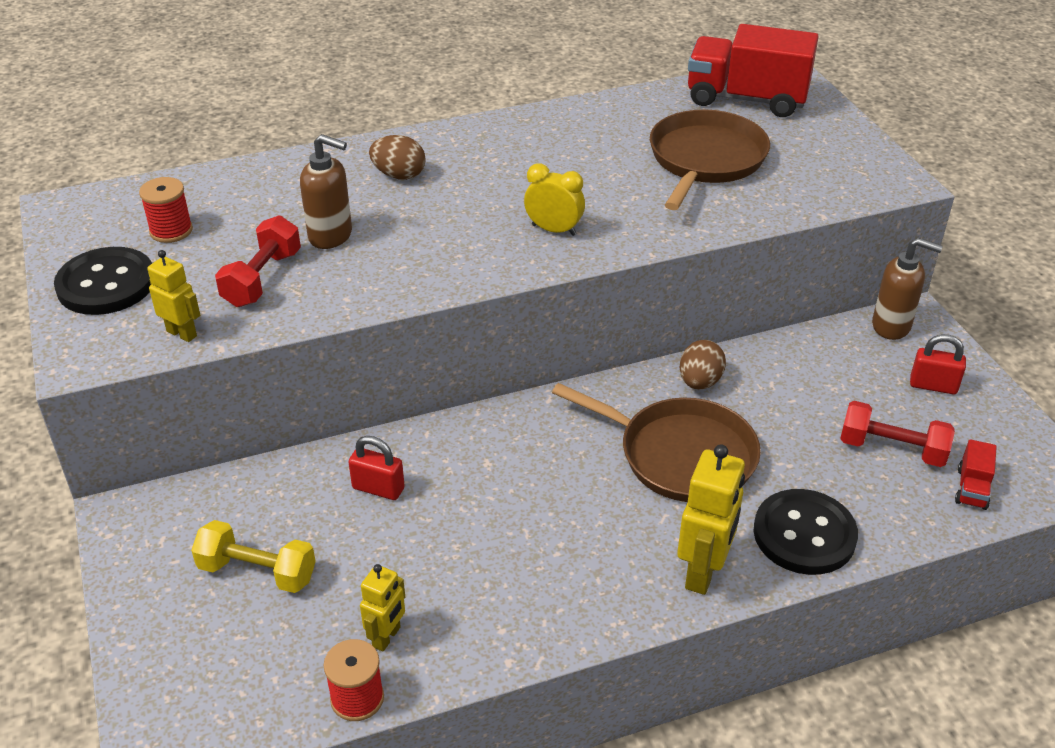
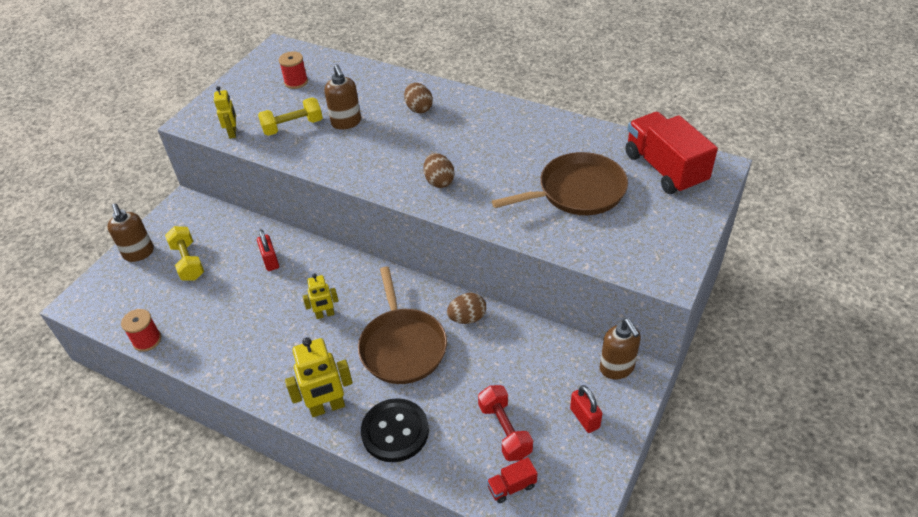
camera: 50 degrees right, 5 degrees up
black button [54,247,152,315] -> none
red dumbbell [215,215,301,307] -> yellow dumbbell [258,98,323,136]
yellow robot [360,564,405,652] -> yellow robot moved to [303,273,338,319]
yellow clock [524,163,585,236] -> brown egg [423,153,455,188]
none -> brown soap dispenser [107,204,154,262]

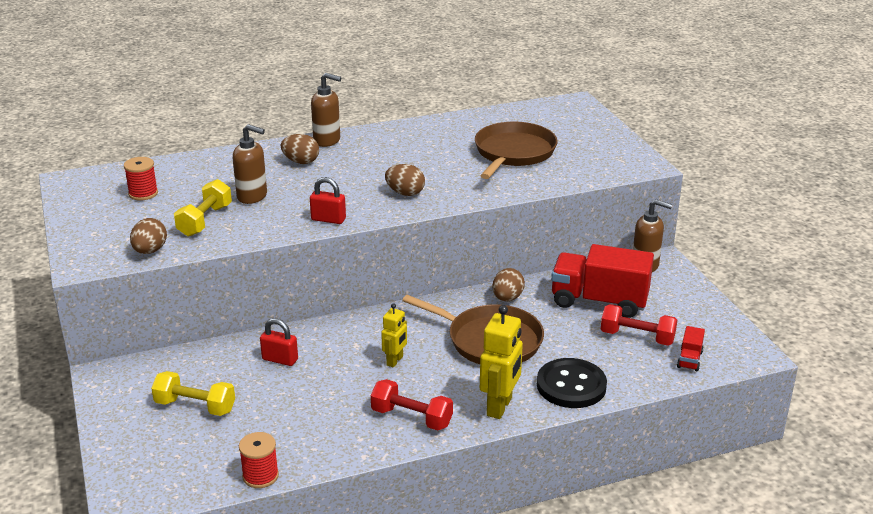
camera: 50 degrees left, 15 degrees down
brown soap dispenser [107,204,154,262] -> brown soap dispenser moved to [311,73,341,147]
yellow robot [214,86,236,139] -> brown egg [130,218,167,254]
red padlock [570,385,603,433] -> red padlock moved to [310,177,346,224]
red truck [626,112,718,194] -> red truck moved to [551,244,654,318]
none -> red dumbbell [371,379,453,430]

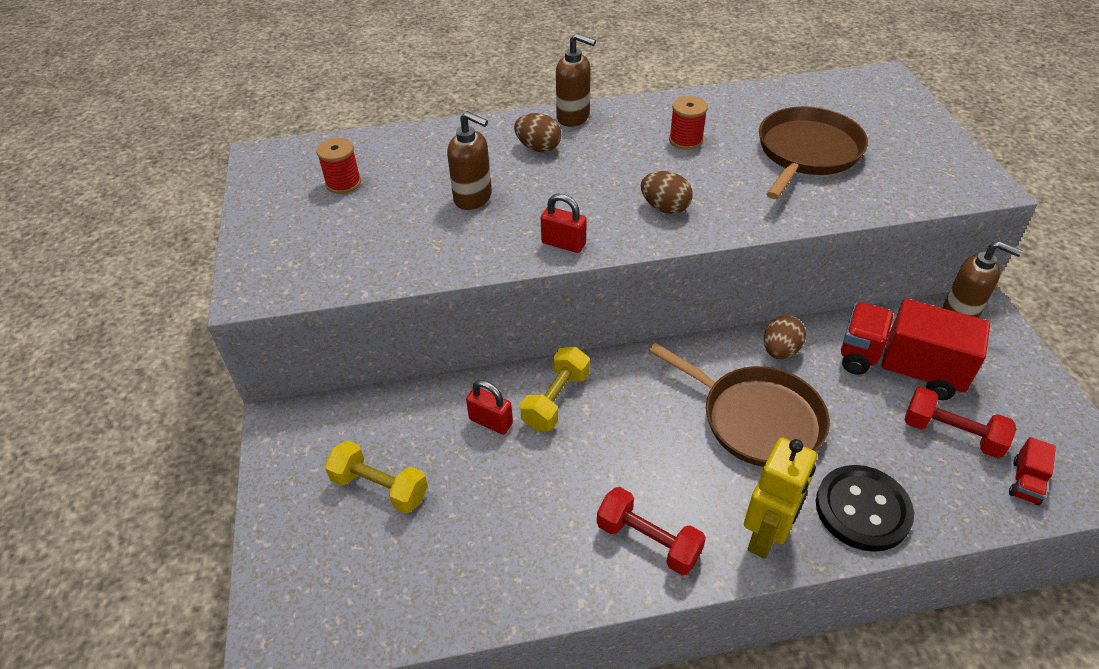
camera: 10 degrees right, 15 degrees up
brown egg [130,218,167,254] -> none
yellow dumbbell [174,179,232,237] -> yellow dumbbell moved to [520,347,590,431]
red spool [239,432,279,488] -> red spool moved to [669,96,708,150]
yellow robot [381,304,407,368] -> none

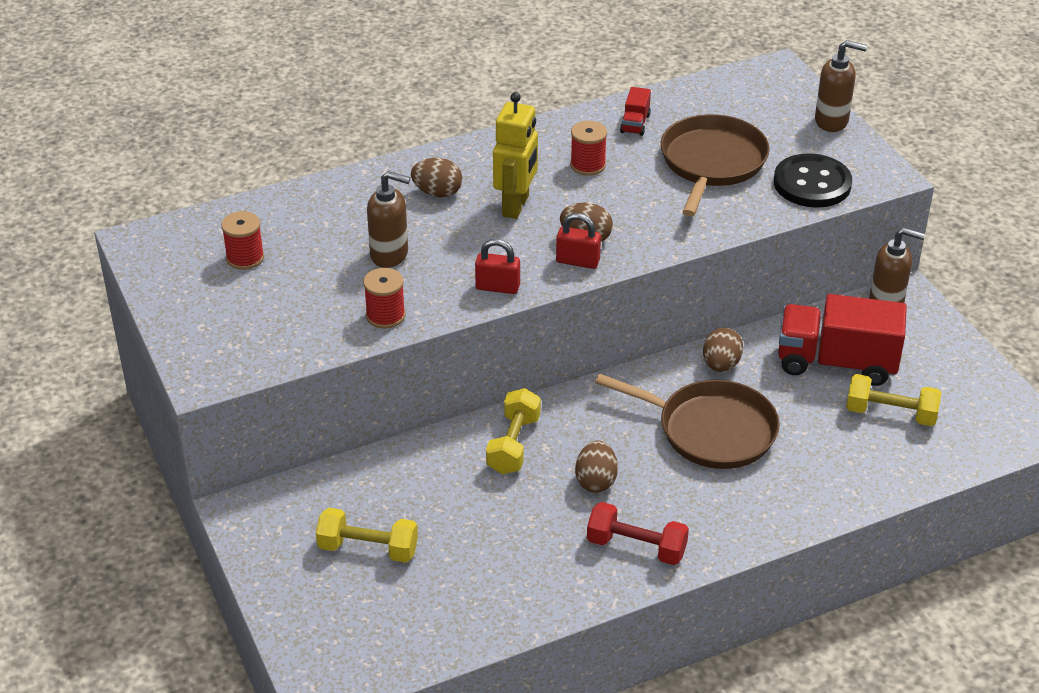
camera: 15 degrees left, 5 degrees down
red padlock [466,380,513,434] -> red padlock moved to [556,213,601,269]
brown soap dispenser [556,33,596,127] -> brown soap dispenser moved to [815,40,867,132]
yellow robot [744,437,817,559] -> yellow robot moved to [493,92,538,219]
black button [816,465,914,552] -> black button moved to [774,153,852,208]
red dumbbell [905,387,1016,458] -> yellow dumbbell [846,374,941,426]
red truck [1009,437,1056,505] -> red truck moved to [620,87,651,136]
none -> red spool [363,268,405,329]
none -> brown egg [575,441,618,493]

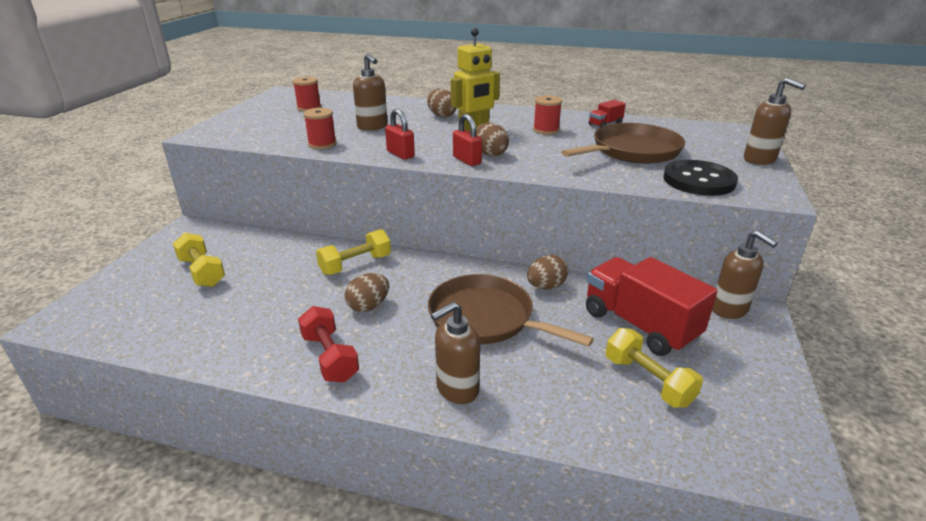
camera: 40 degrees right, 10 degrees down
brown pan [595,374,780,469] -> brown pan turned 150 degrees clockwise [428,274,594,347]
none -> brown soap dispenser [431,302,480,404]

